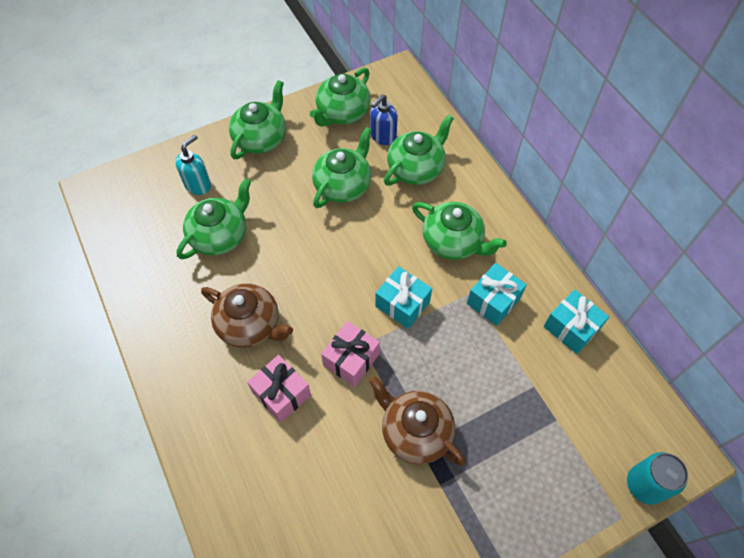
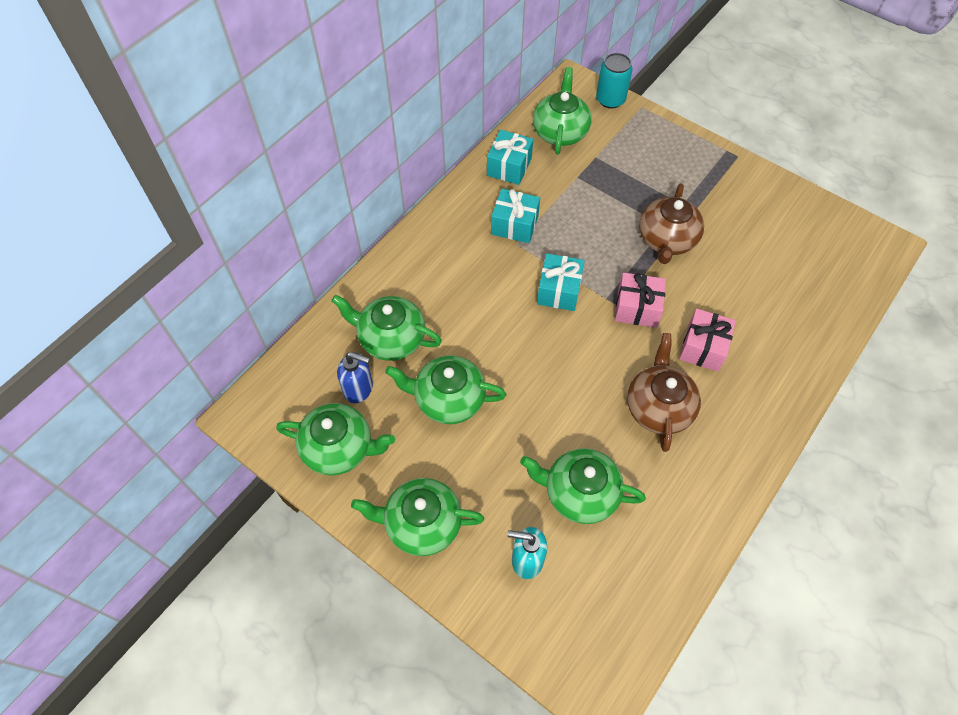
camera: 115 degrees left, 0 degrees up
green teapot [412,202,507,260] -> green teapot moved to [533,67,592,154]

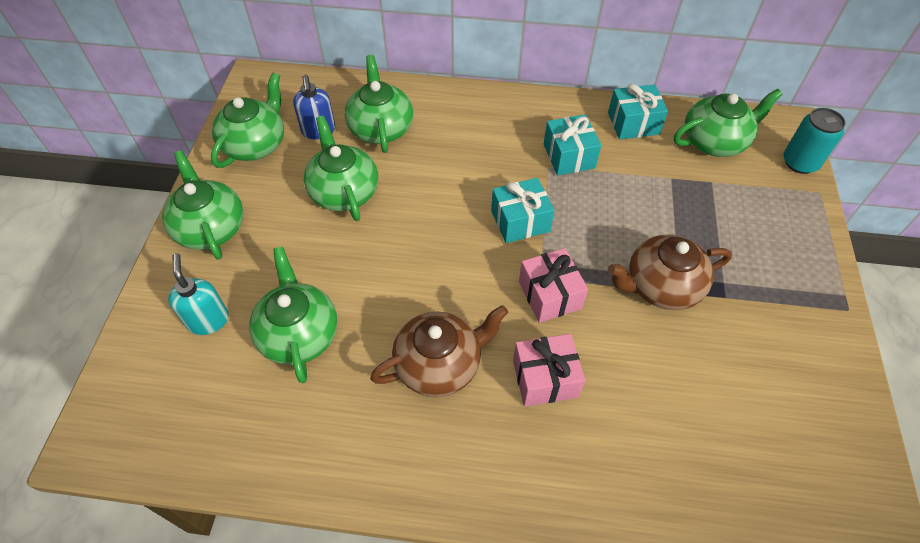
camera: 60 degrees right, 5 degrees down
green teapot [276,403,395,475] -> green teapot turned 135 degrees counterclockwise [211,73,284,168]

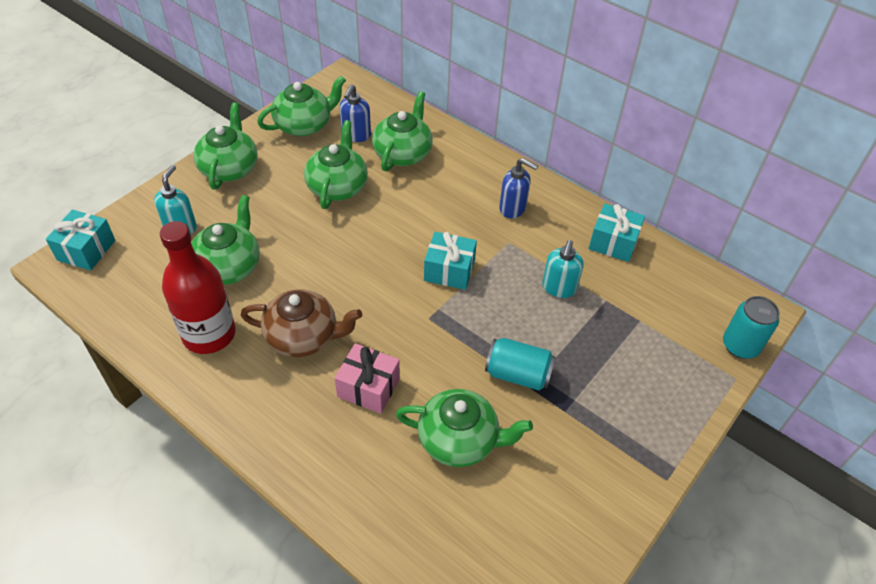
camera: 30 degrees right, 5 degrees down
pink gift [519,248,588,323] -> none
turquoise gift [544,114,601,175] -> turquoise gift moved to [46,210,116,271]
brown teapot [607,234,732,310] -> turquoise can [485,338,556,391]
green teapot [674,89,783,157] -> green teapot moved to [396,389,533,467]
none -> red bottle [160,221,236,354]
none -> blue soap dispenser [499,158,539,218]
none -> turquoise soap dispenser [542,240,584,298]

